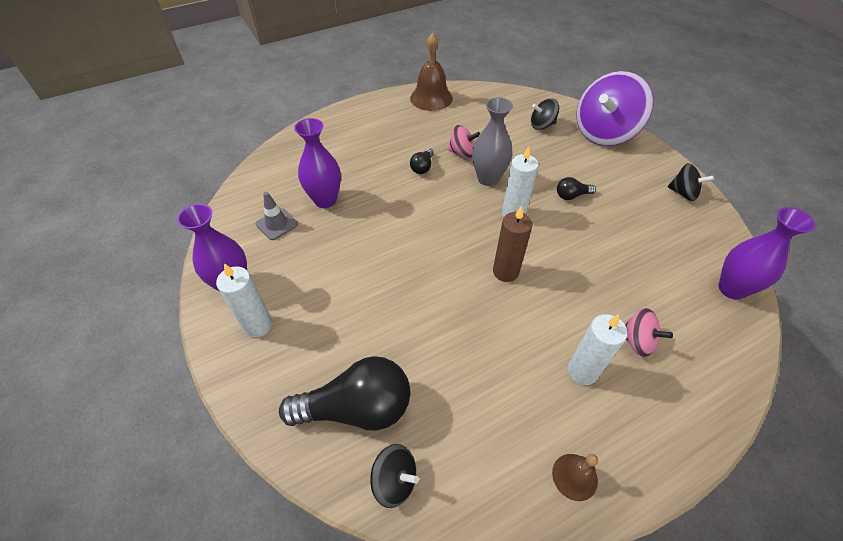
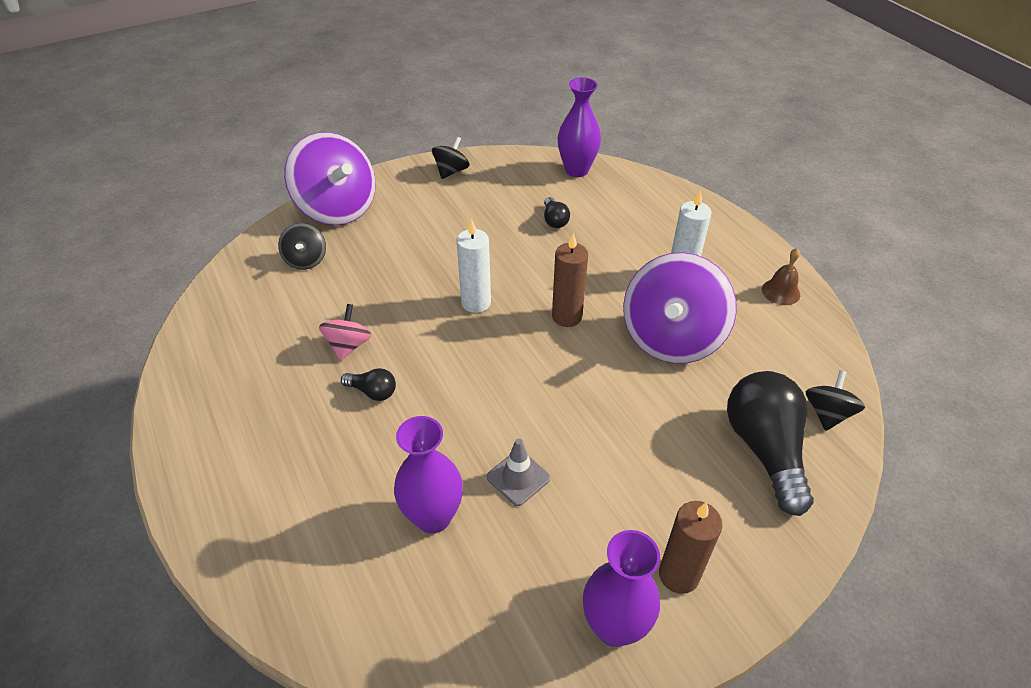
camera: 90 degrees left, 5 degrees down
white candle [216,263,272,337] -> brown candle [659,501,722,594]
grey traffic cone [256,192,298,240] -> grey traffic cone moved to [487,438,550,506]
brown bell [410,33,453,111] -> none
grey vase [472,97,513,186] -> none
black light bulb [557,177,596,200] -> black light bulb moved to [544,197,570,228]
pink spinning top [625,308,673,357] -> none
none -> purple spinning top [623,252,737,364]

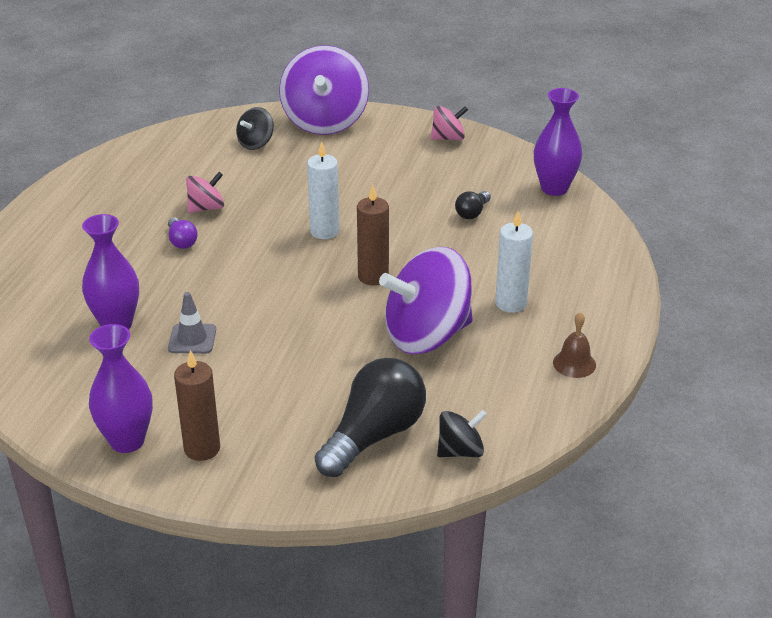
camera: 45 degrees right, 10 degrees down
black light bulb [341,368,396,401] -> purple light bulb [168,218,198,249]
black spinning top [432,137,470,179] -> pink spinning top [431,106,468,140]

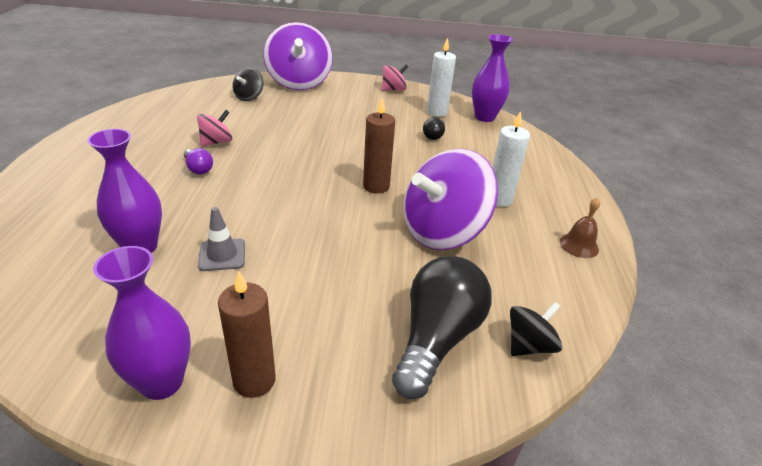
camera: 15 degrees left, 0 degrees up
white candle [307,141,340,239] -> white candle moved to [427,38,456,117]

